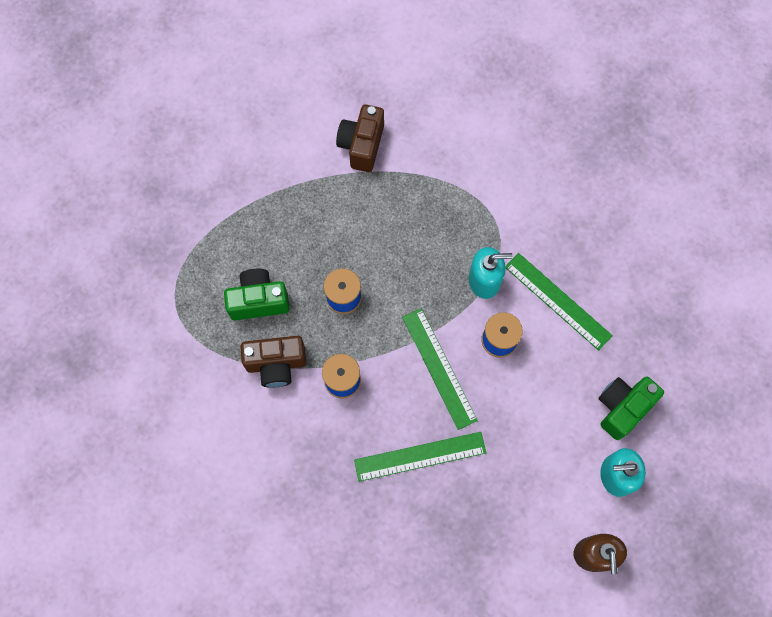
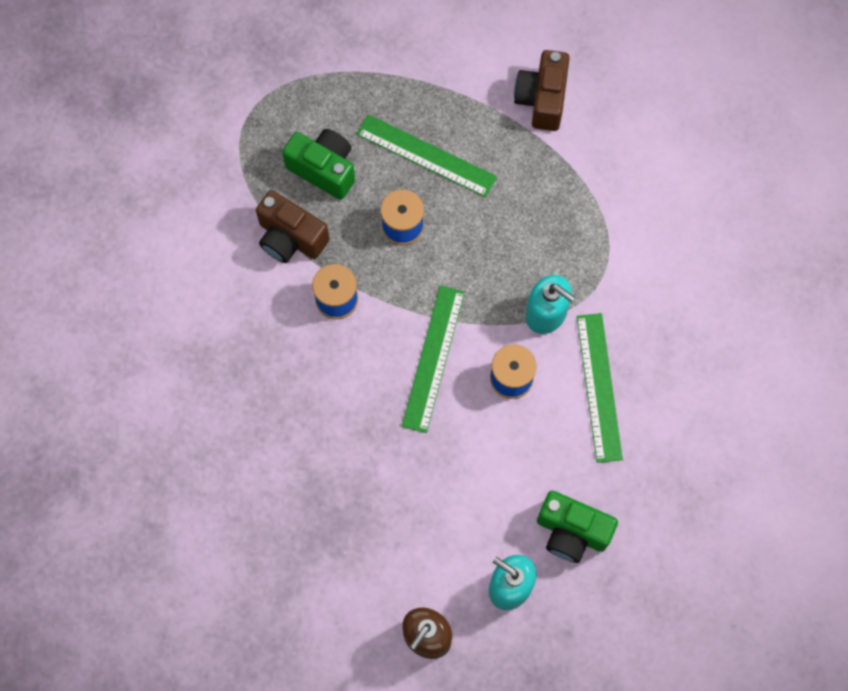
camera: 40 degrees right, 0 degrees up
brown camera [336,104,384,172] -> brown camera turned 45 degrees counterclockwise [514,50,570,131]
green ruler [354,432,486,482] -> green ruler moved to [357,114,497,197]
green camera [598,377,664,440] -> green camera turned 150 degrees counterclockwise [537,491,618,563]

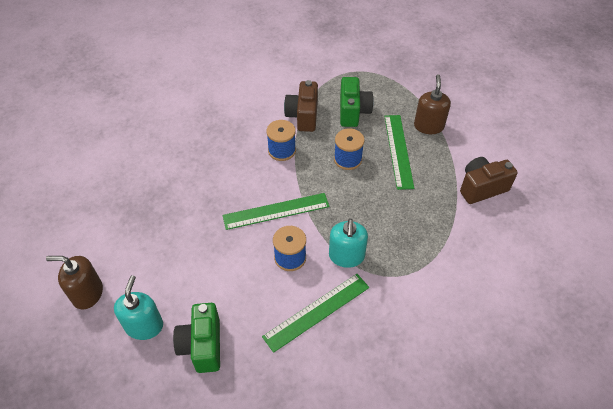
camera: 60 degrees right, 20 degrees down
none -> brown soap dispenser [414,74,451,134]

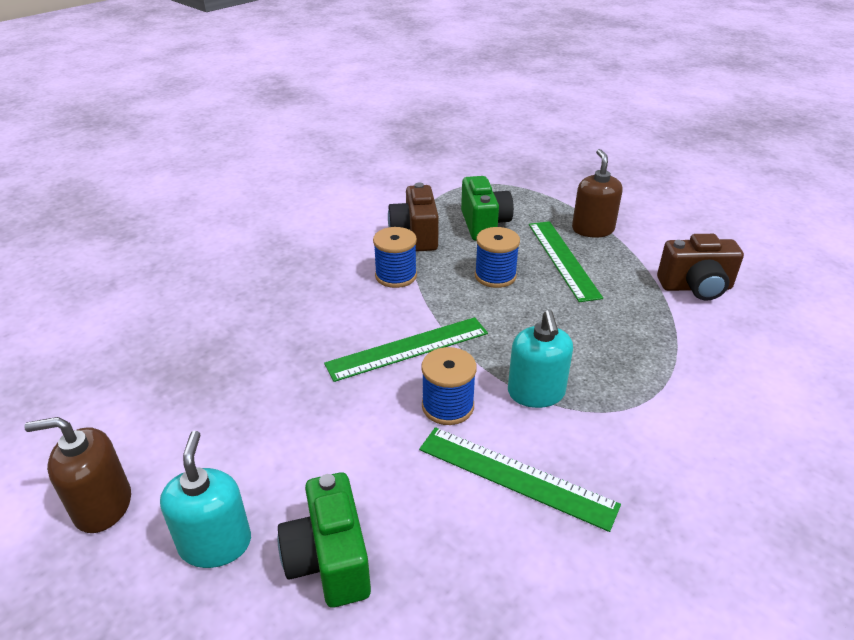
camera: 10 degrees left, 15 degrees down
green ruler [262,274,369,353] -> green ruler turned 75 degrees clockwise [419,427,621,532]
brown camera [460,157,518,204] -> brown camera turned 150 degrees counterclockwise [657,234,744,301]

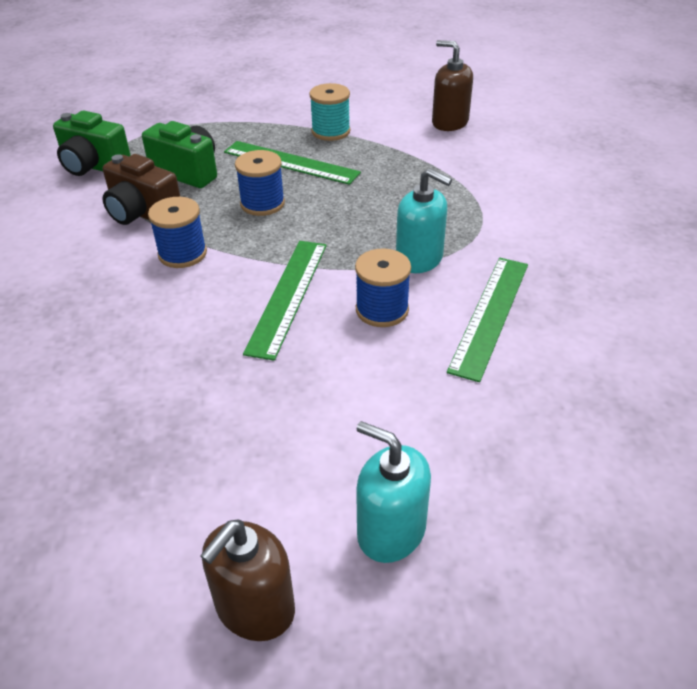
camera: 50 degrees left, 5 degrees up
green camera [278,472,371,608] -> green camera moved to [53,110,131,176]
green ruler [419,427,621,532] -> green ruler turned 45 degrees counterclockwise [447,258,528,382]
brown soap dispenser [572,149,623,237] -> brown soap dispenser moved to [432,40,473,131]
brown camera [657,234,744,301] -> none
none -> turquoise spool [309,83,350,141]

